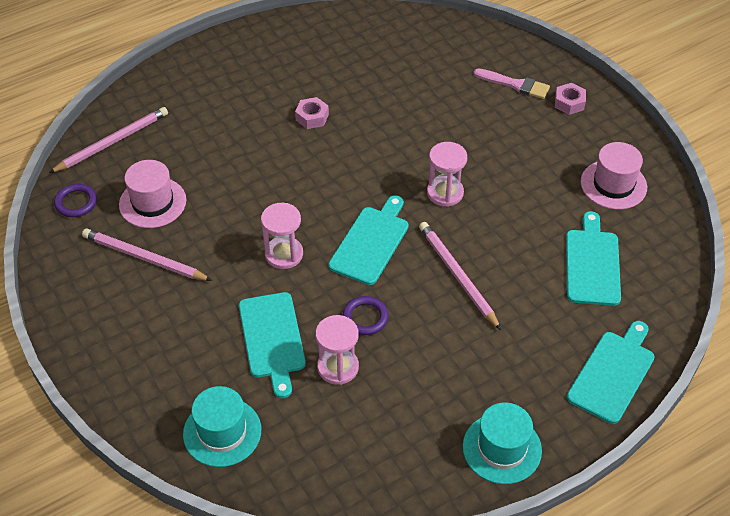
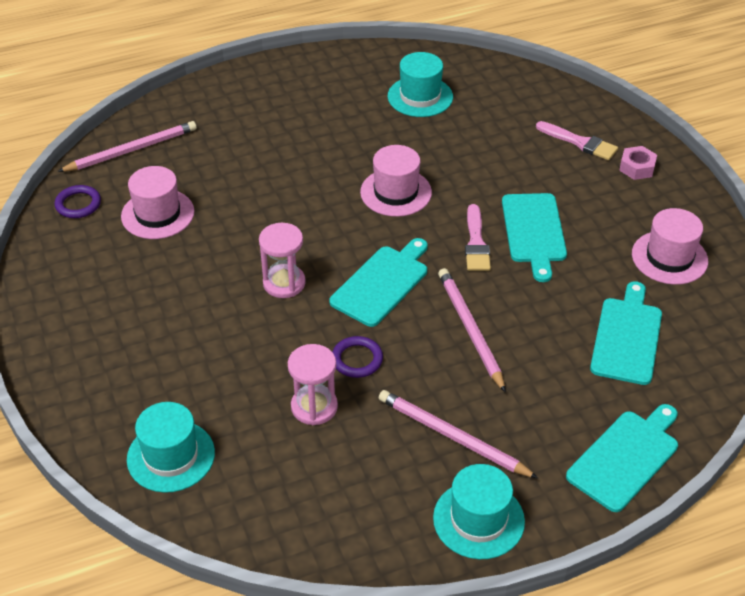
camera: 10 degrees right, 5 degrees down
pink pencil [82,229,212,281] -> pink pencil moved to [379,390,538,478]
turquoise cutting board [239,292,306,398] -> turquoise cutting board moved to [502,193,567,282]
pink nut [295,97,329,129] -> none
pink hourglass [427,142,467,207] -> pink brush [465,204,491,271]
none -> pink hat [360,145,432,217]
none -> turquoise hat [388,52,453,117]

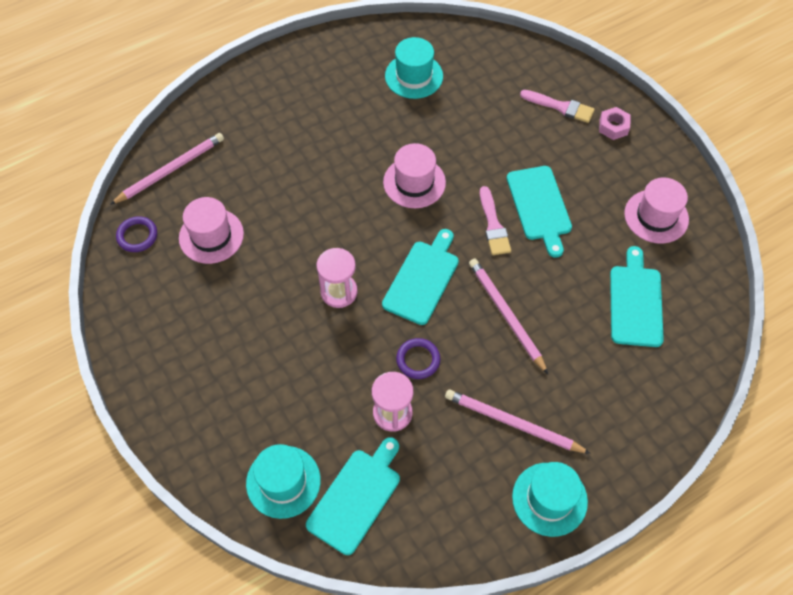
camera: 10 degrees left, 15 degrees up
turquoise cutting board [566,404,678,512] -> turquoise cutting board moved to [306,437,400,555]

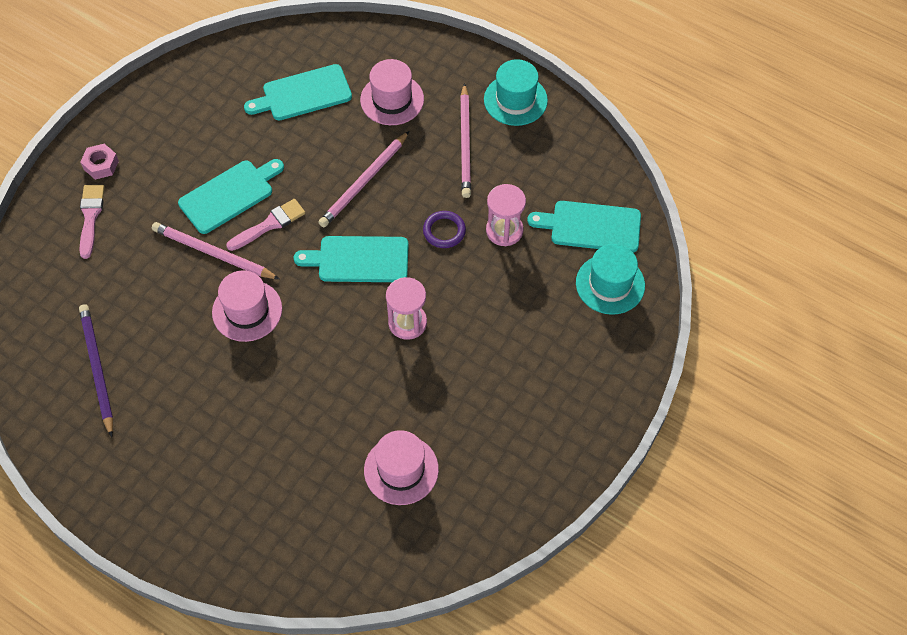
camera: 115 degrees left, 0 degrees up
pink pencil [110,133,224,205] -> pink pencil moved to [152,222,279,279]
purple ring [116,216,157,252] -> none
turquoise hat [385,37,443,99] -> purple pencil [79,304,113,437]
pink hat [624,178,689,244] -> pink hat moved to [360,59,424,125]

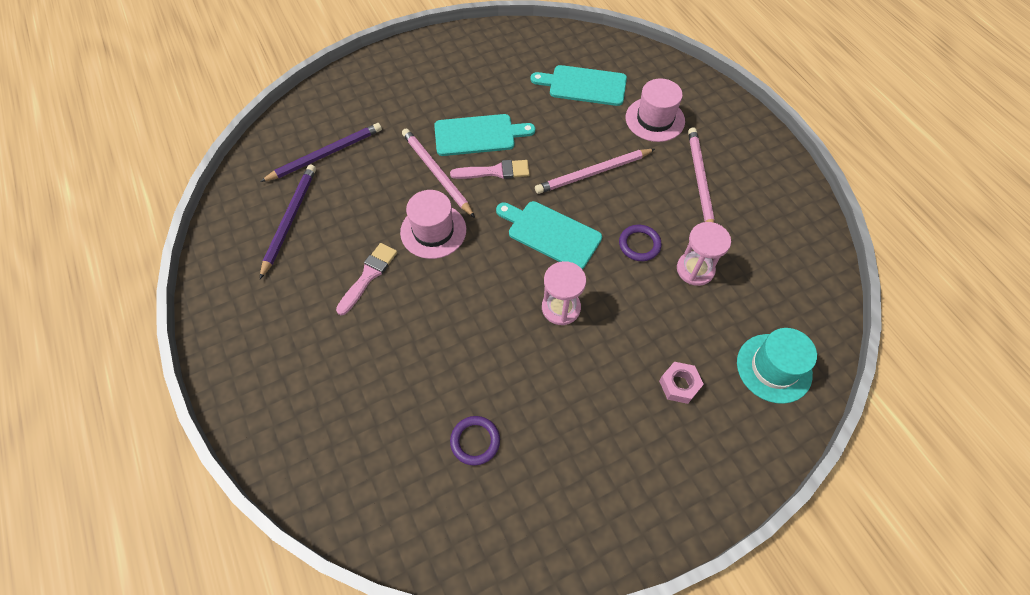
camera: 30 degrees right, 0 degrees up
pink brush [79,185,105,259] -> pink brush moved to [336,243,397,315]
pink nut [80,144,119,180] -> pink nut moved to [659,362,704,404]
pink hat [364,430,439,505] -> purple ring [450,416,500,466]
pink pencil [460,83,471,198] -> pink pencil turned 150 degrees clockwise [688,127,715,223]
turquoise hat [484,59,548,126] -> none
turquoise cutting board [527,201,641,253] -> none
none -> purple pencil [260,123,382,182]

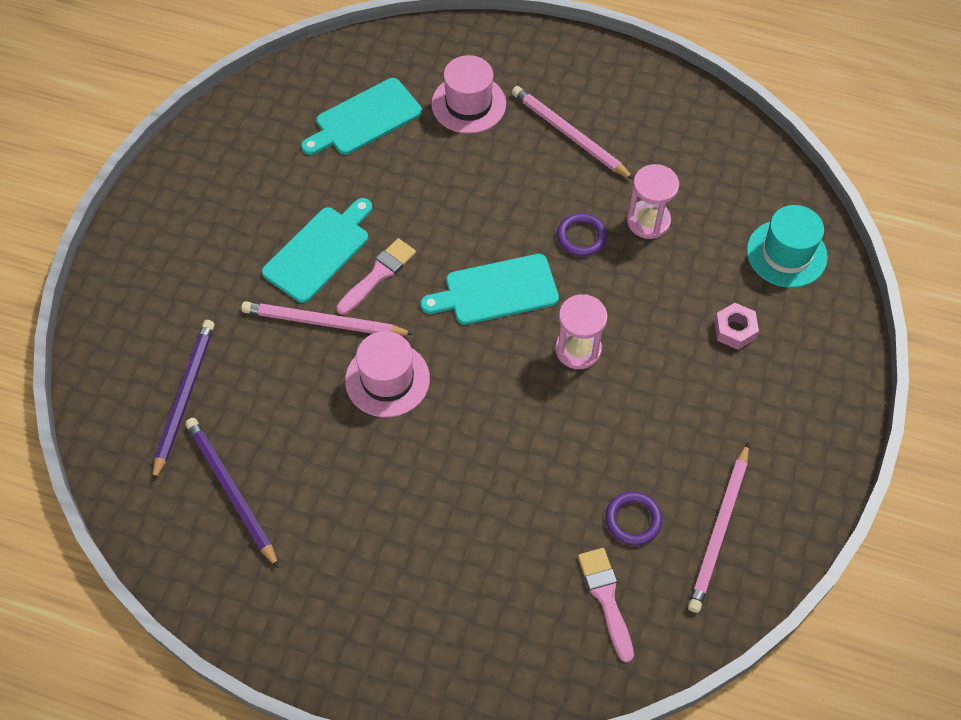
camera: 45 degrees left, 0 degrees up
pink brush [336,243,397,315] -> pink brush moved to [578,548,634,663]
pink pencil [535,149,655,194] -> pink pencil moved to [688,443,749,613]

